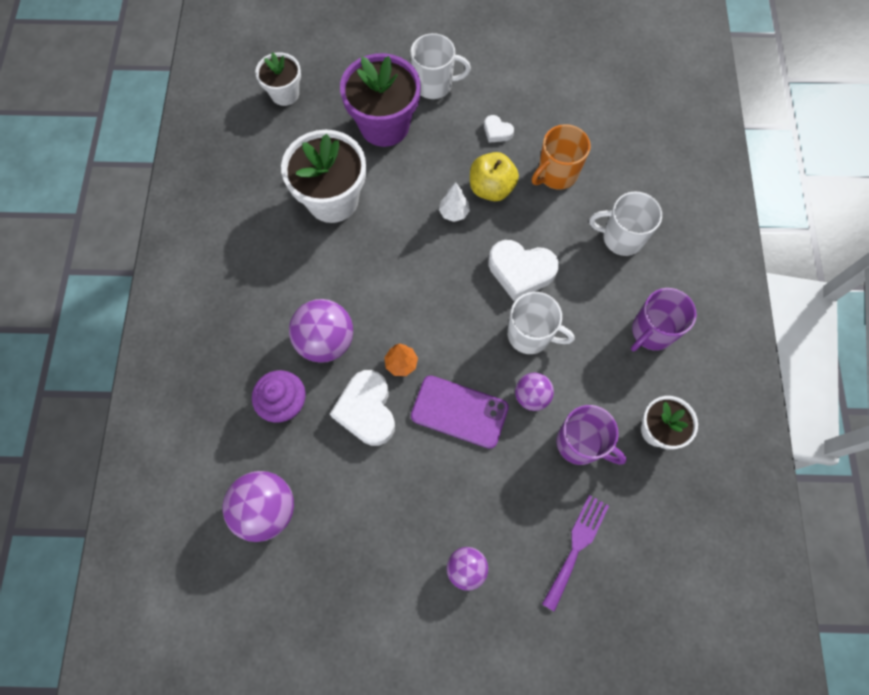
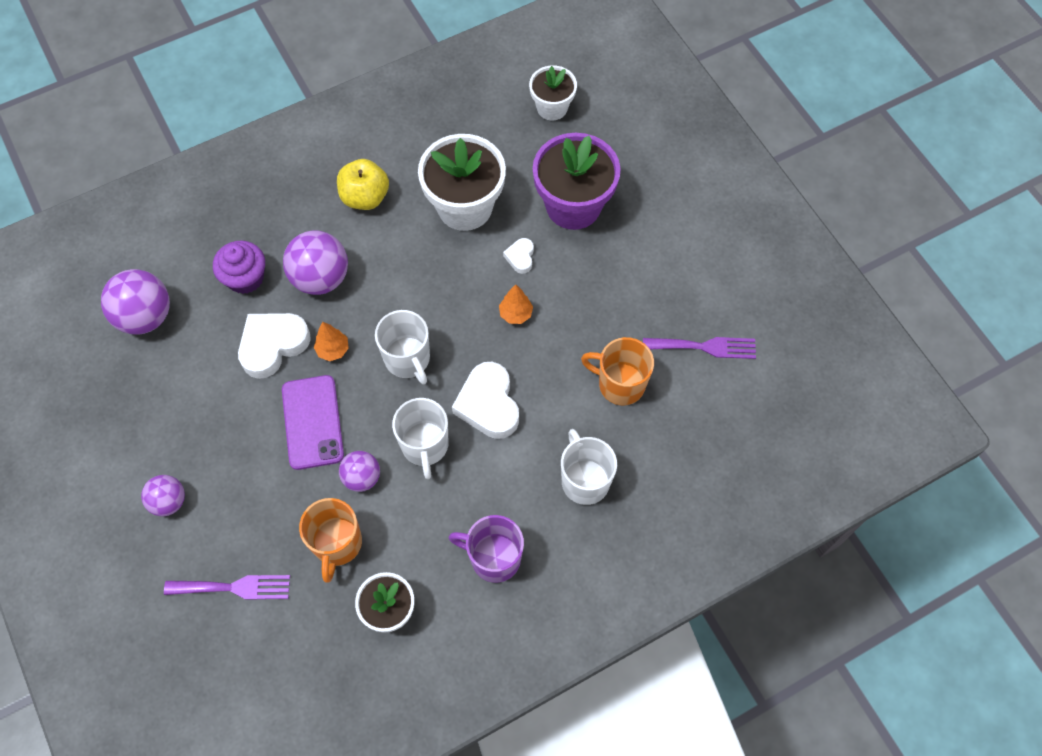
camera: 60 degrees right, 5 degrees down
white mug [410,33,471,99] -> white mug moved to [375,310,430,384]
white tree [439,182,470,222] -> orange tree [499,284,533,324]
yellow apple [470,152,519,201] -> yellow apple moved to [337,159,389,210]
white heart [484,115,514,143] -> white heart moved to [503,238,534,274]
purple mug [557,405,627,465] -> orange mug [299,498,362,583]
none -> purple fork [643,337,756,359]

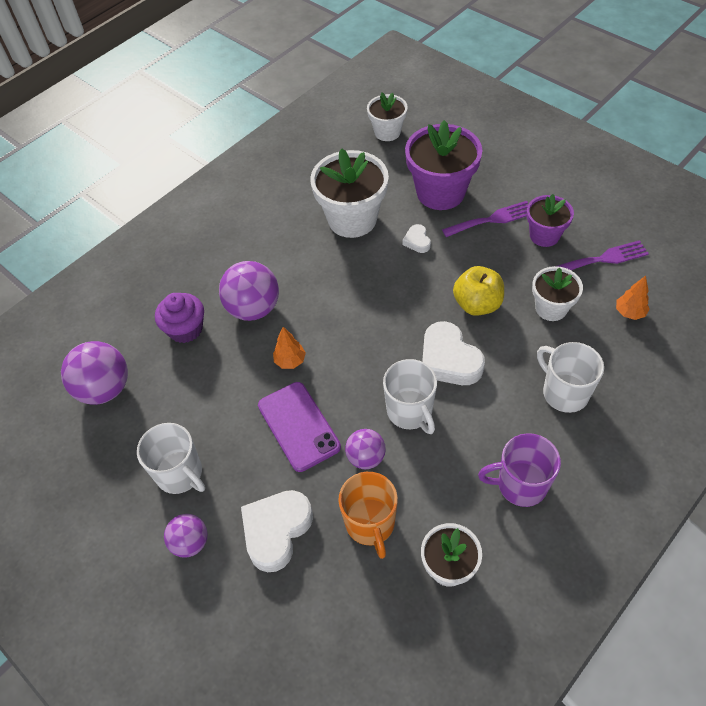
camera: 15 degrees left, 10 degrees down
purple fork [164,575,290,599] -> purple fork moved to [442,201,528,237]
white heart [238,313,311,379] -> white heart moved to [241,490,313,572]
yellow apple [337,159,389,210] -> yellow apple moved to [453,266,504,316]
white mug [375,310,430,384] -> white mug moved to [137,423,205,494]
orange tree [499,284,533,324] -> orange tree moved to [616,276,649,320]
orange mug [581,337,654,405] -> white flower pot [532,266,583,321]
none -> purple flower pot [527,194,574,247]

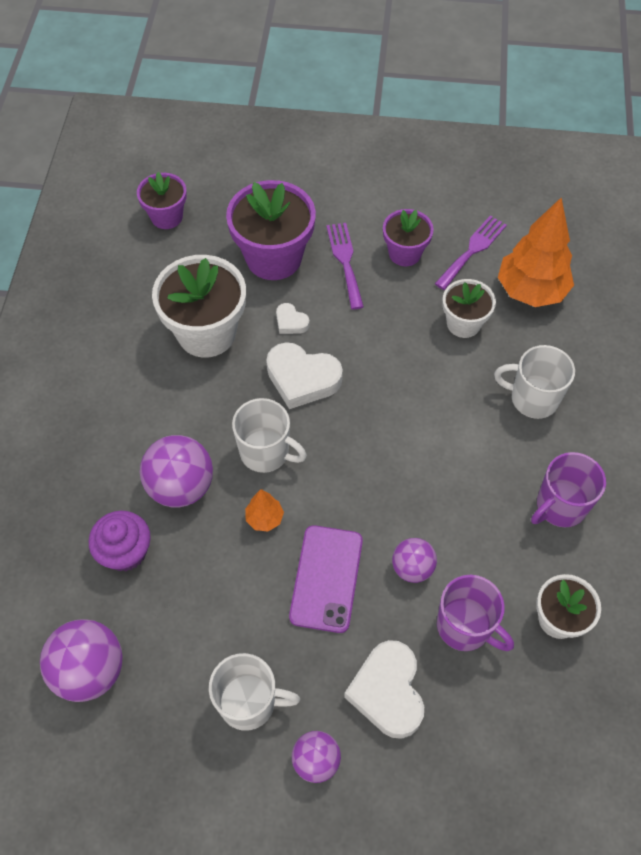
camera: 40 degrees left, 5 degrees up
purple phone [258,382,341,472] -> purple phone turned 75 degrees clockwise [289,525,363,633]
orange mug [338,472,398,559] -> purple mug [437,575,514,651]
white flower pot [367,93,408,141] -> purple flower pot [137,172,187,229]
white mug [383,359,437,434] -> white mug moved to [232,398,307,473]
white heart [422,321,485,385] -> white heart moved to [266,342,343,409]
purple fork [442,201,528,237] -> purple fork turned 45 degrees counterclockwise [326,223,364,310]
yellow apple [453,266,504,316] -> none
orange tree [616,276,649,320] -> orange tree [498,197,574,307], size x2.20

